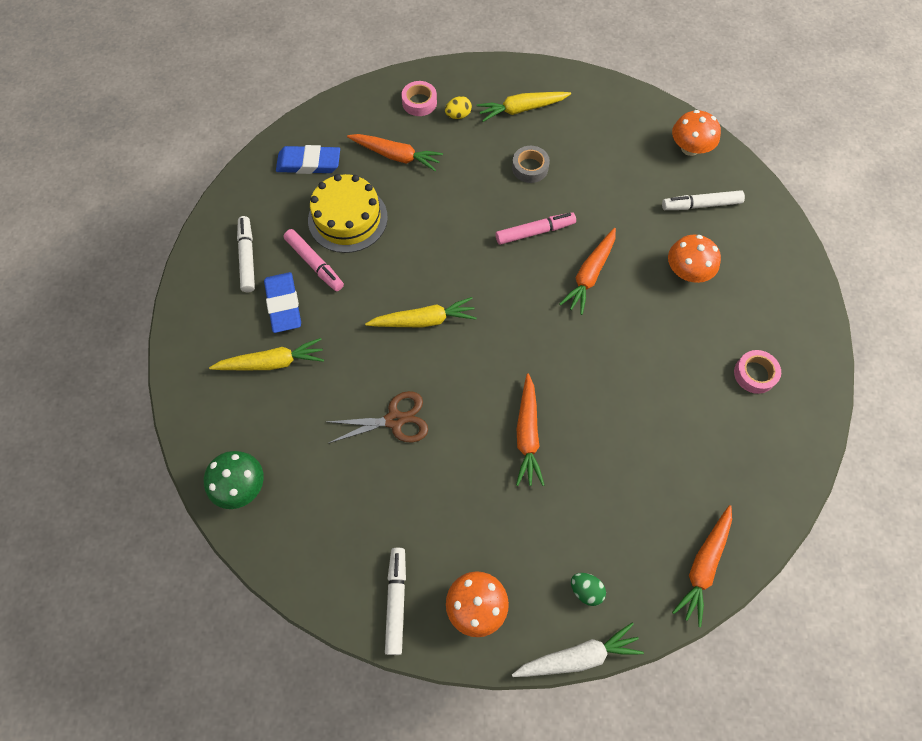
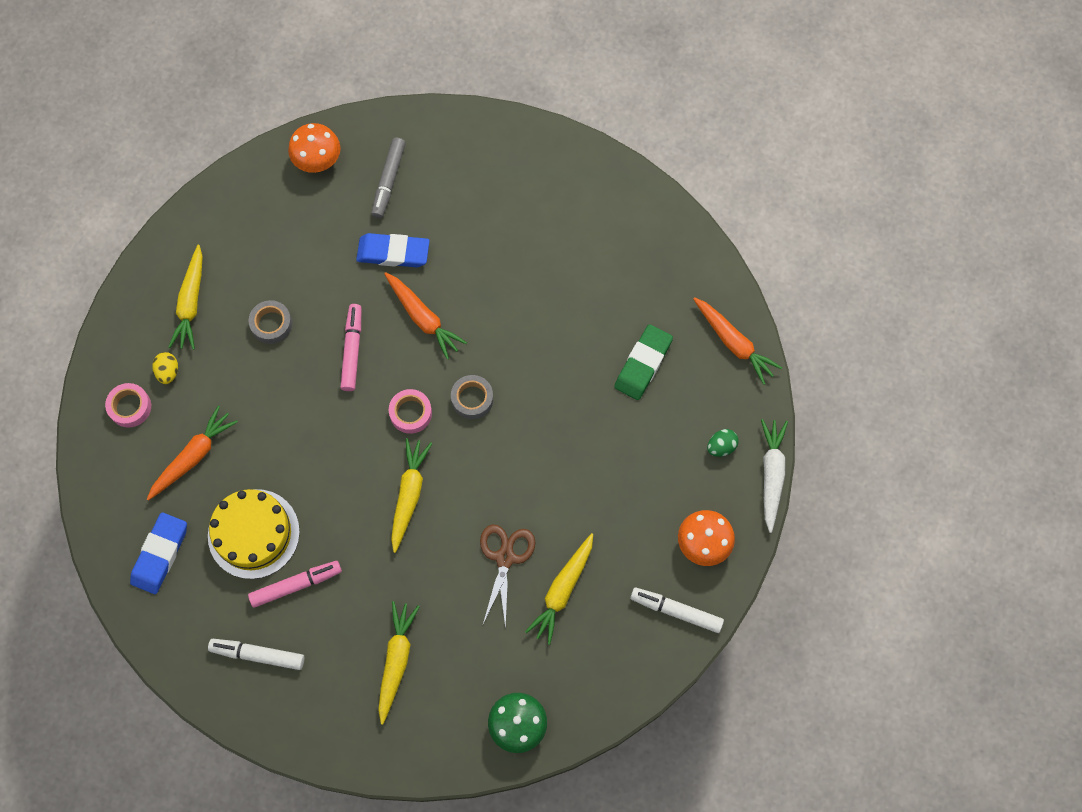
camera: 70 degrees left, 5 degrees up
blue eraser [264,272,301,333] -> blue eraser moved to [356,233,430,267]
orange carrot [516,373,545,486] -> none
white marker [662,190,745,210] -> grey marker [371,138,406,218]
orange mushroom [668,235,721,283] -> none
pink tape [734,350,781,394] -> pink tape moved to [389,389,432,434]
none -> grey tape [451,375,493,419]
none -> yellow carrot [525,533,593,645]
none -> green eraser [614,324,673,400]

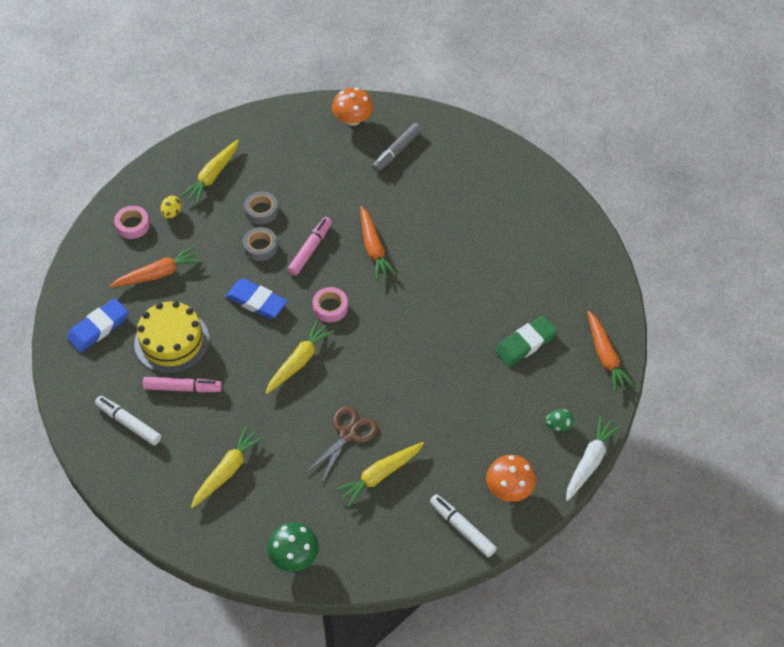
camera: 25 degrees right, 15 degrees down
blue eraser [356,233,430,267] -> blue eraser moved to [226,278,287,319]
grey tape [451,375,493,419] -> grey tape moved to [243,227,278,261]

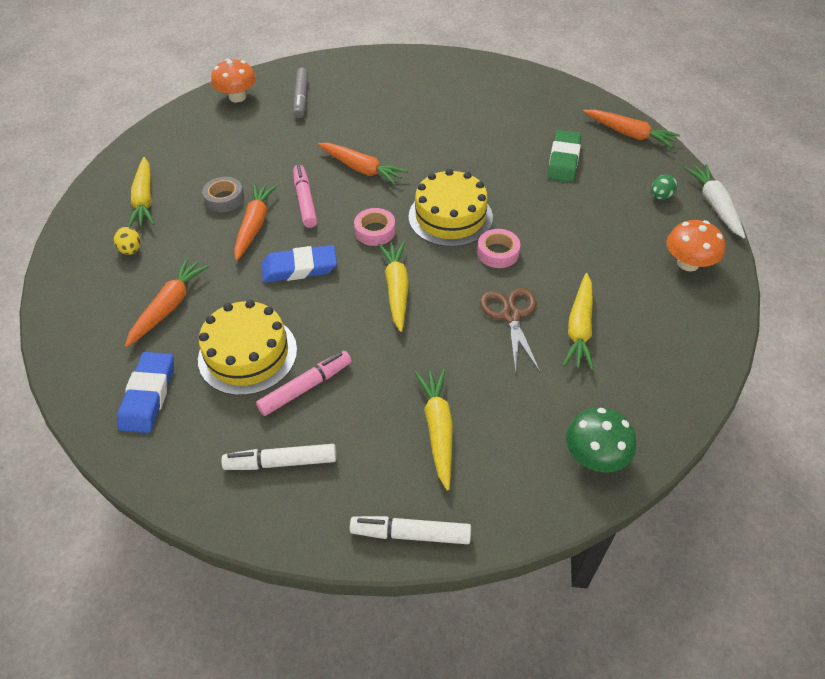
camera: 40 degrees left, 5 degrees down
pink tape [114,206,150,239] -> pink tape moved to [477,229,520,268]
grey tape [243,227,278,261] -> orange carrot [234,183,277,261]
white marker [430,494,497,557] -> white marker moved to [350,516,471,544]
none -> yellow cake [408,169,493,247]

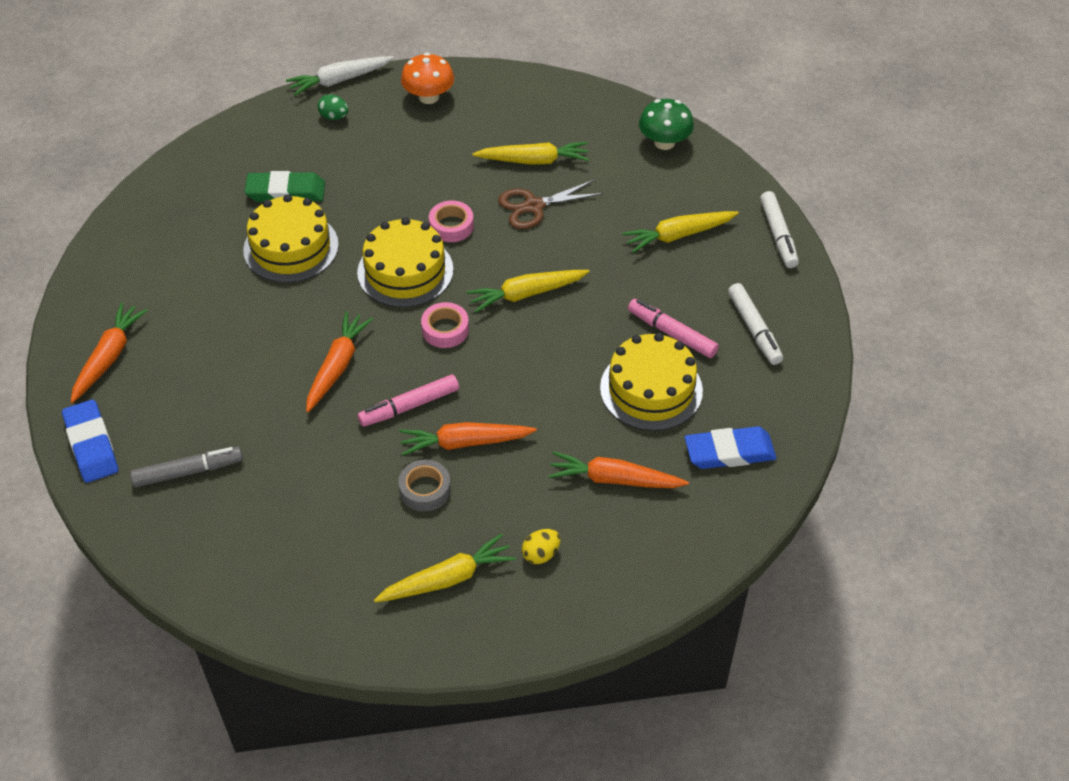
camera: 105 degrees left, 0 degrees up
orange mushroom [211,58,256,102] -> none
blue eraser [262,245,337,283] -> blue eraser moved to [62,400,118,483]
orange carrot [583,109,680,148] -> orange carrot moved to [71,303,148,403]
none -> yellow cake [243,194,339,283]

